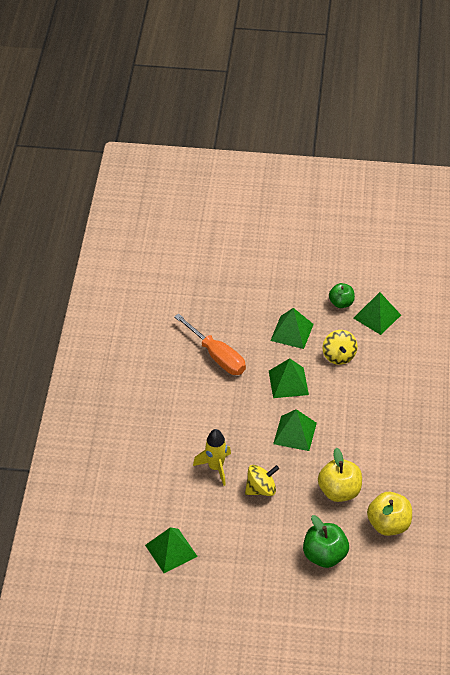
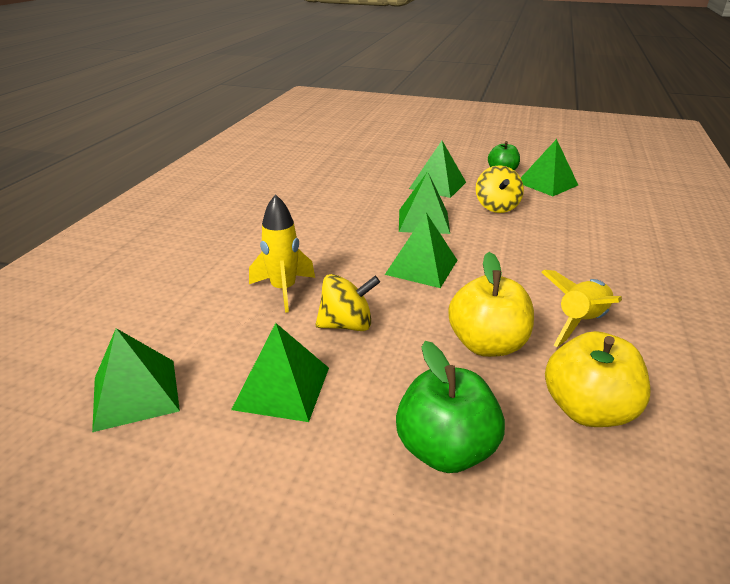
camera: 10 degrees right, 15 degrees down
orange screwdriver [174,314,246,375] -> none
none -> green pyramid [231,323,329,422]
none -> yellow rocket [541,270,622,347]

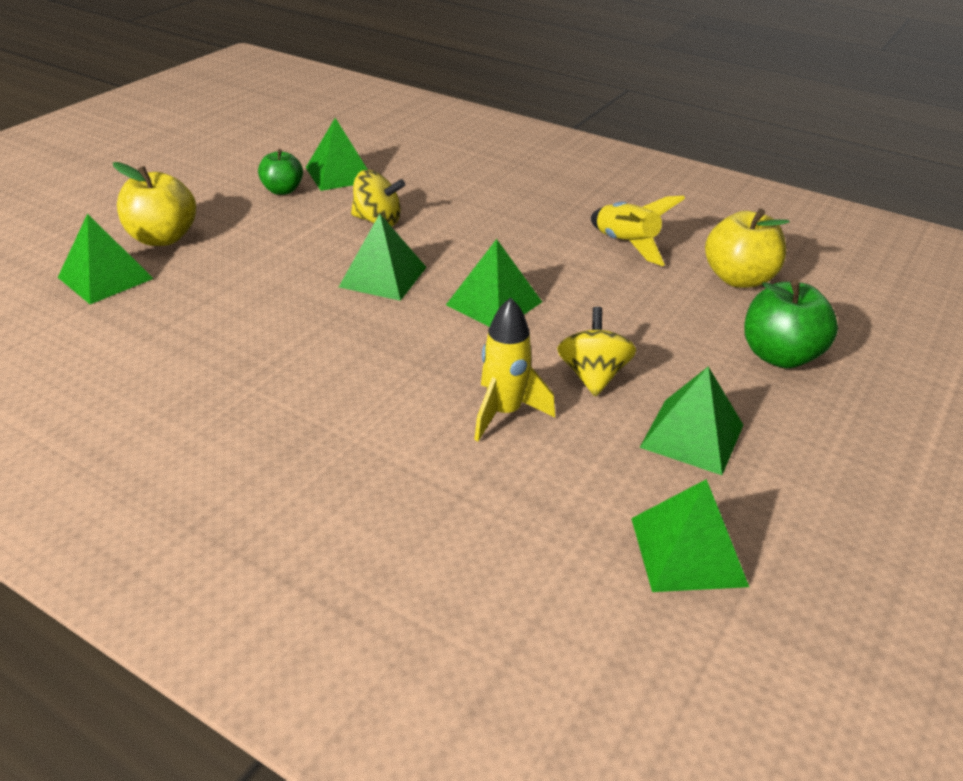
camera: 75 degrees left, 5 degrees up
green pyramid [409,141,466,198] -> green pyramid moved to [58,214,154,304]
yellow apple [448,252,534,357] -> yellow apple moved to [113,162,196,246]

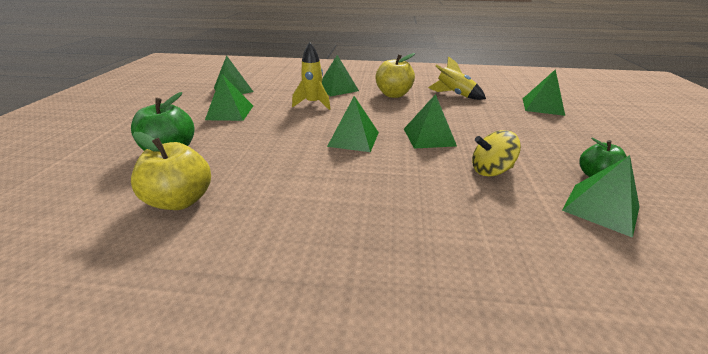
camera: 155 degrees right, 5 degrees down
yellow apple [113,162,196,246] -> yellow apple moved to [375,53,415,98]
yellow spinning top [557,307,636,397] -> none
yellow rocket [591,196,685,266] -> yellow rocket moved to [428,56,486,100]
none -> green pyramid [322,55,359,96]

